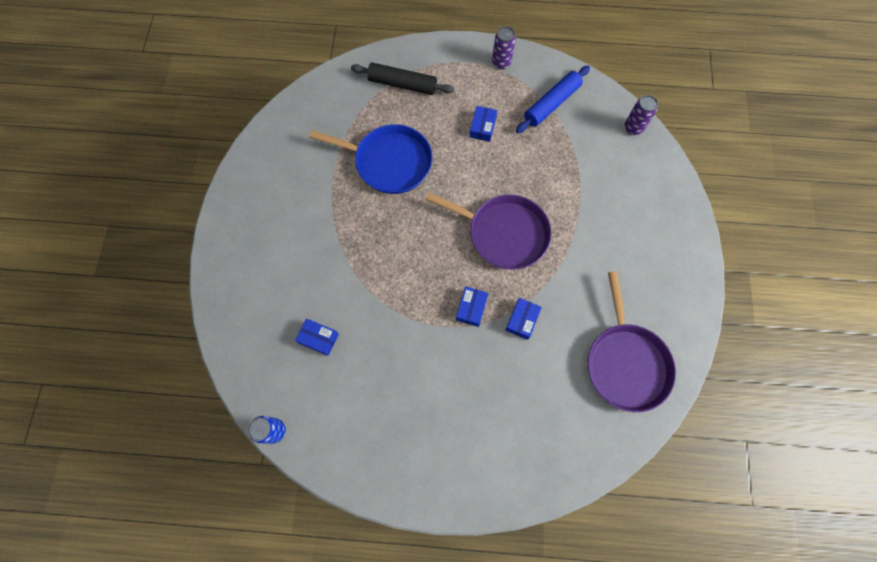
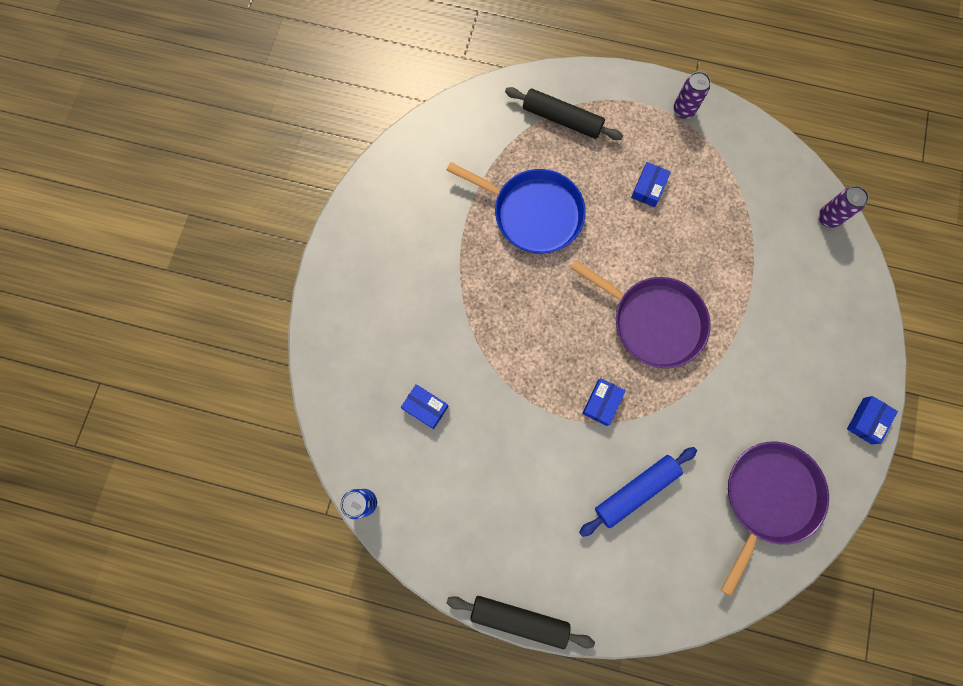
camera: 10 degrees right, 5 degrees up
blue box [506,298,542,340] -> blue box moved to [847,396,898,444]
blue rolling pin [516,65,590,133] -> blue rolling pin moved to [579,447,697,537]
purple pan [588,271,676,412] -> purple pan turned 150 degrees counterclockwise [721,441,829,597]
none -> black rolling pin [447,596,595,649]

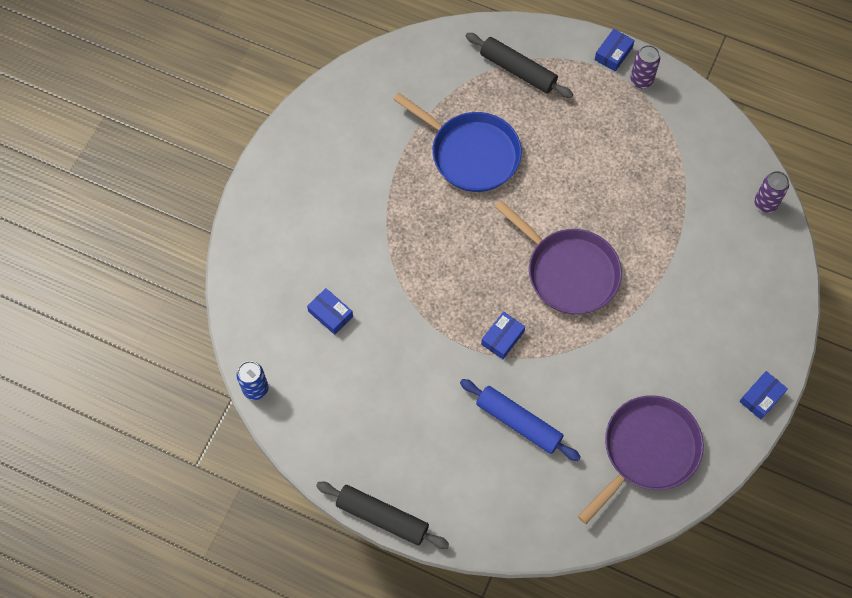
camera: 10 degrees right, 10 degrees down
blue rolling pin [579,447,697,537] -> blue rolling pin turned 60 degrees clockwise [460,379,581,461]
blue box [631,162,671,207] -> blue box moved to [595,29,635,71]

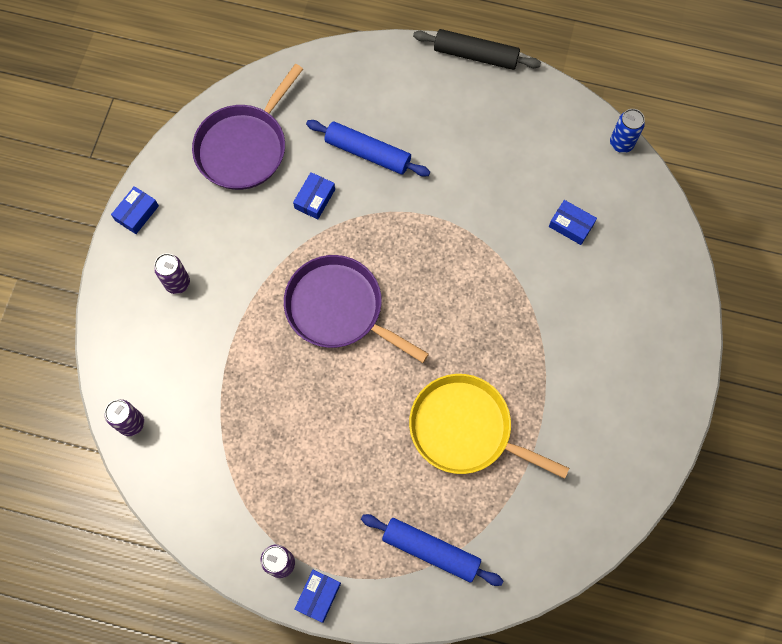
camera: 170 degrees right, 5 degrees up
blue pan [393,93,522,192] -> yellow pan [409,374,569,479]
black rolling pin [466,33,573,98] -> blue rolling pin [361,514,503,586]
blue box [481,312,525,359] -> blue box moved to [293,172,335,220]
none -> purple can [154,253,190,294]

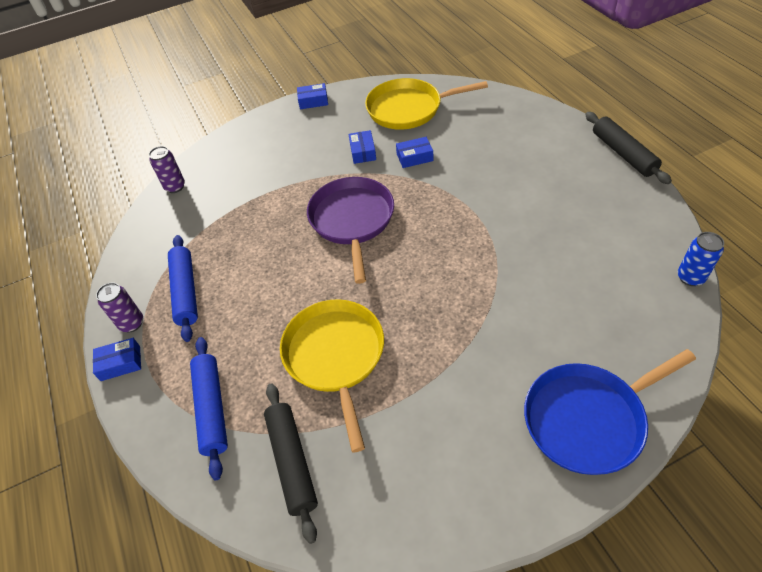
camera: 55 degrees right, 20 degrees down
purple can [154,253,190,294] -> none
purple pan [192,64,303,190] -> yellow pan [365,78,488,130]
blue rolling pin [306,120,430,177] -> blue rolling pin moved to [168,235,198,342]
blue box [549,200,597,245] -> blue box moved to [349,130,376,164]
none -> black rolling pin [264,383,318,544]
none -> blue pan [524,349,696,475]

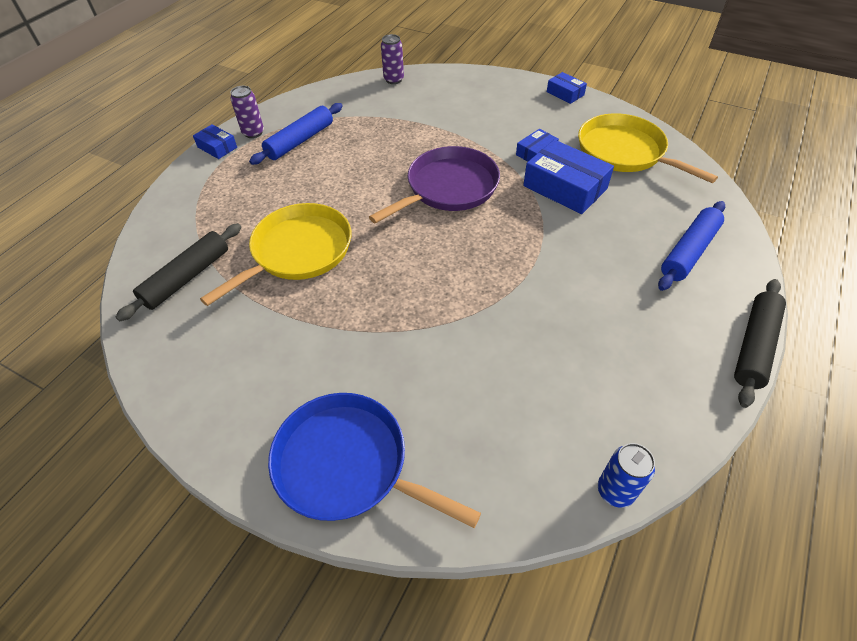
camera: 50 degrees right, 0 degrees up
blue rolling pin [190,337,228,480] -> blue rolling pin moved to [658,201,725,291]
blue box [396,137,433,168] -> blue box [523,140,614,214], size x1.87

